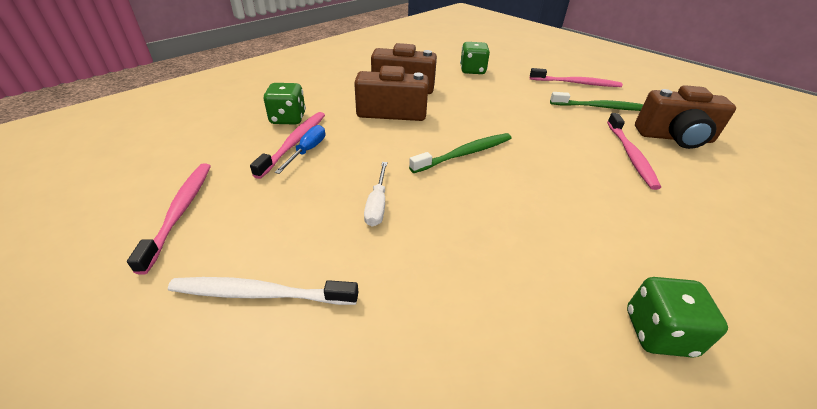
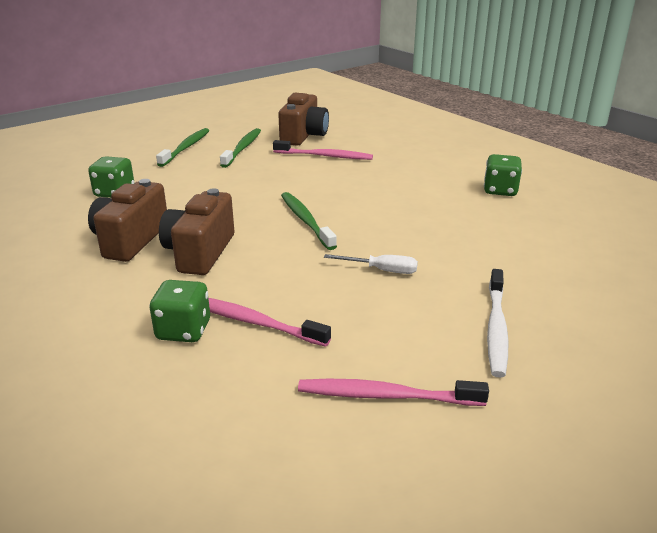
camera: 80 degrees left, 10 degrees down
blue screwdriver [275,125,325,174] -> none
pink toothbrush [530,68,623,87] -> green toothbrush [156,128,209,167]

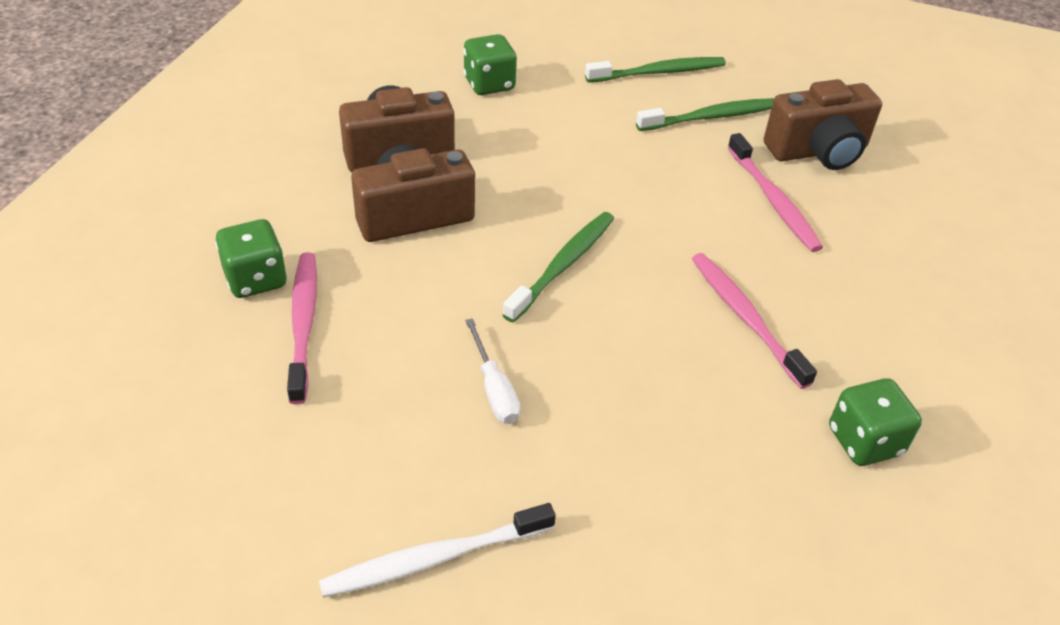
camera: 55 degrees right, 15 degrees up
pink toothbrush [298,379,489,406] -> pink toothbrush moved to [692,253,817,389]

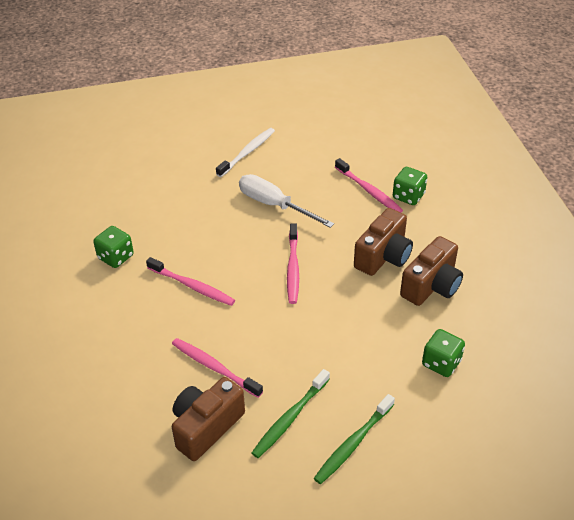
camera: 150 degrees right, 0 degrees up
white screwdriver [465,318,520,424] -> white screwdriver [239,174,334,228], size x1.79
green toothbrush [502,212,614,323] -> pink toothbrush [287,224,299,304]

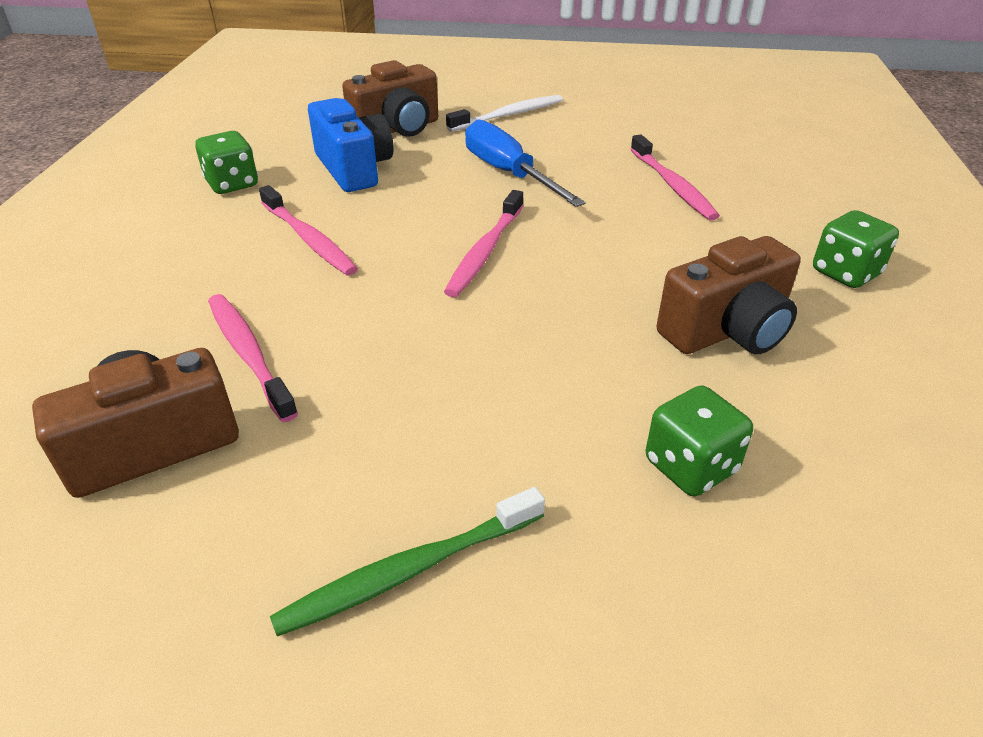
camera: 20 degrees right, 5 degrees down
white screwdriver [239,174,334,228] -> blue screwdriver [465,119,586,207]
green toothbrush [252,369,330,458] -> none
brown camera [354,208,413,276] -> brown camera moved to [342,60,438,137]
green dice [393,167,427,205] -> green dice moved to [813,210,899,288]
none -> blue camera [308,98,394,192]

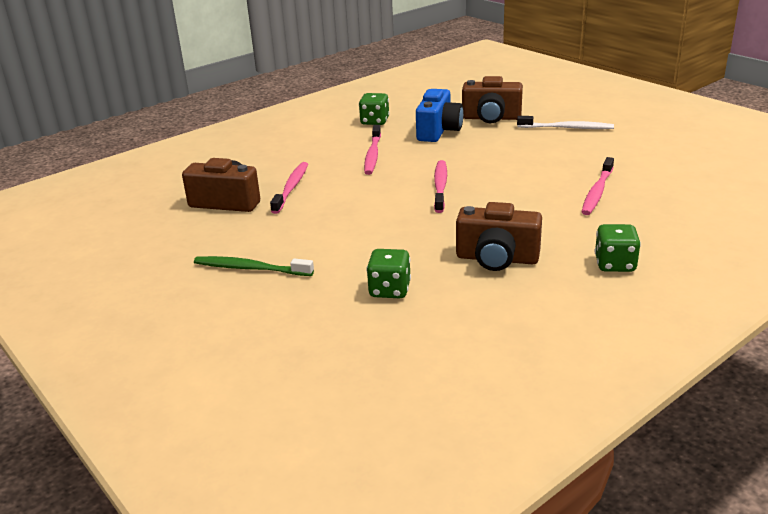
camera: 45 degrees right, 10 degrees down
pink toothbrush [444,190,523,297] -> pink toothbrush turned 120 degrees clockwise [434,160,447,213]
blue screwdriver [465,119,586,207] -> none

